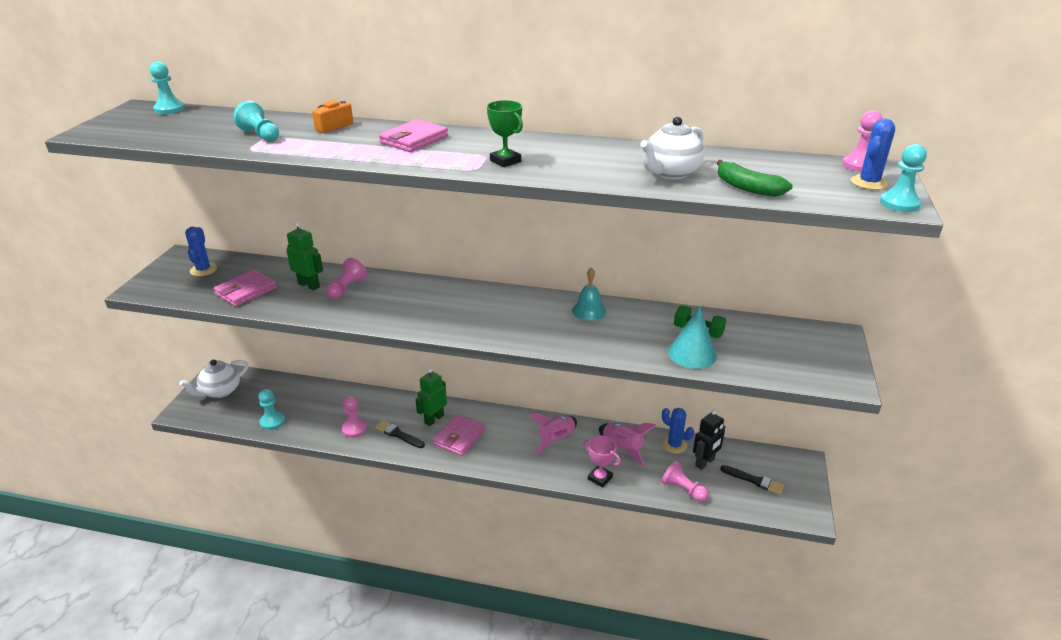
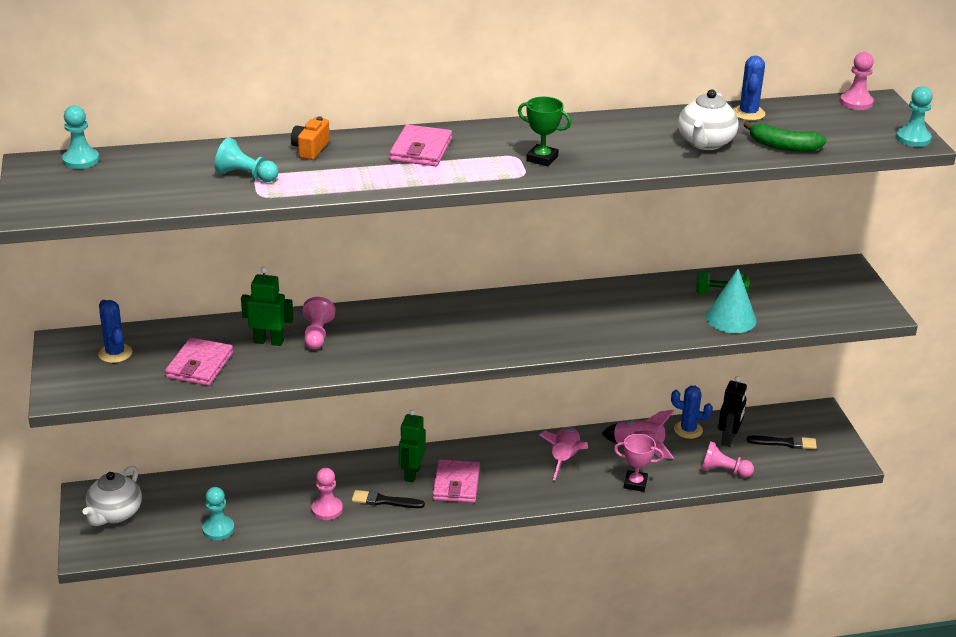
camera: 25 degrees left, 0 degrees up
turquoise bell [572,267,606,321] -> none
blue cactus [851,119,895,190] -> blue cactus moved to [733,56,765,121]

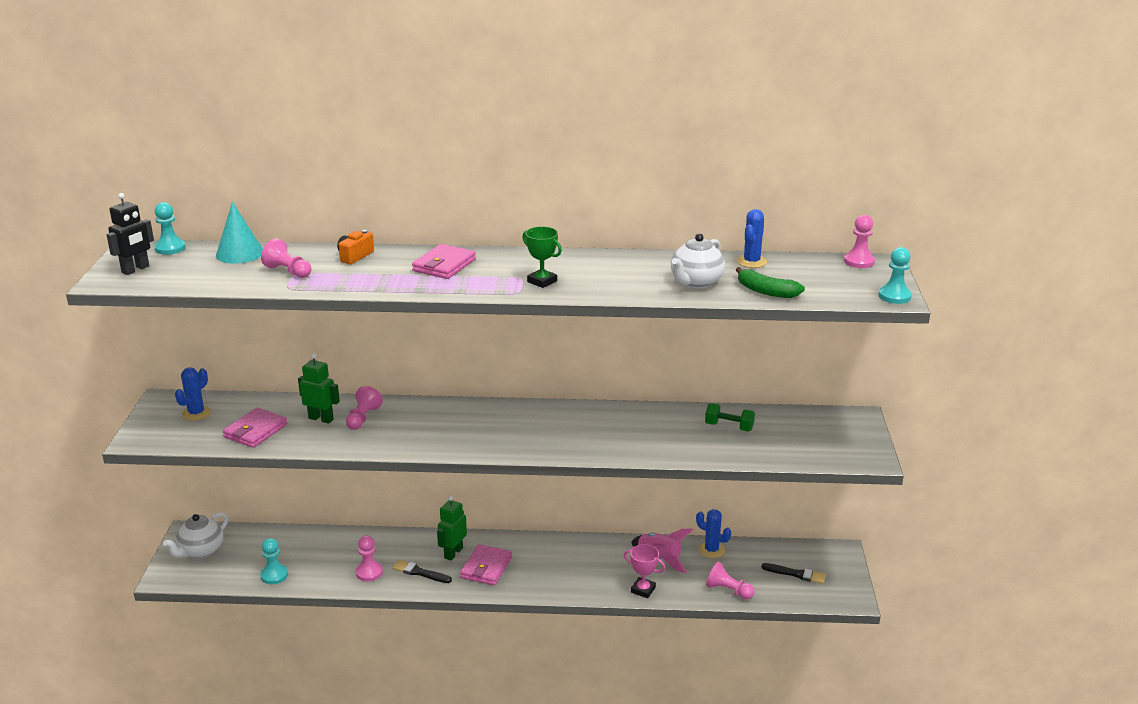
camera: 15 degrees right, 5 degrees down
blue cactus [98,300,133,363] -> blue cactus turned 45 degrees clockwise [175,367,211,421]
turquoise pawn [214,138,278,182] -> pink pawn [261,238,311,278]
pink rocket [540,427,588,480] -> none
turquoise cone [706,269,756,333] -> turquoise cone moved to [216,202,263,264]
black robot [718,376,747,447] -> black robot moved to [106,193,154,275]

